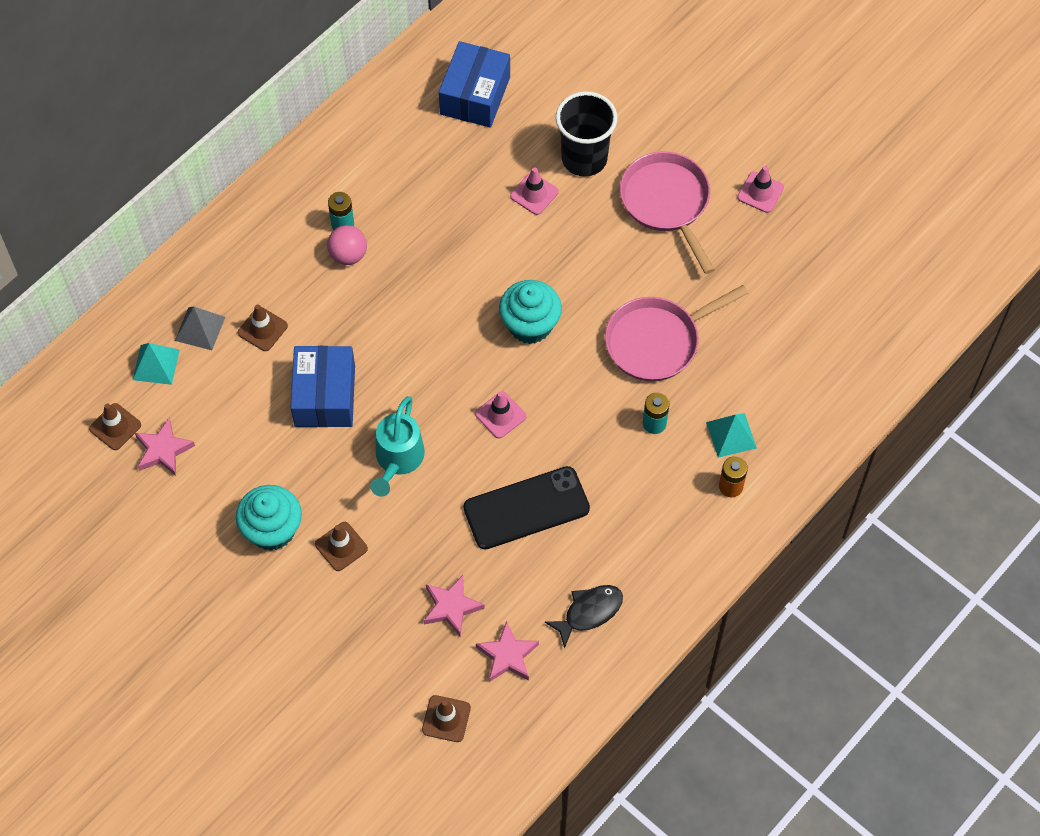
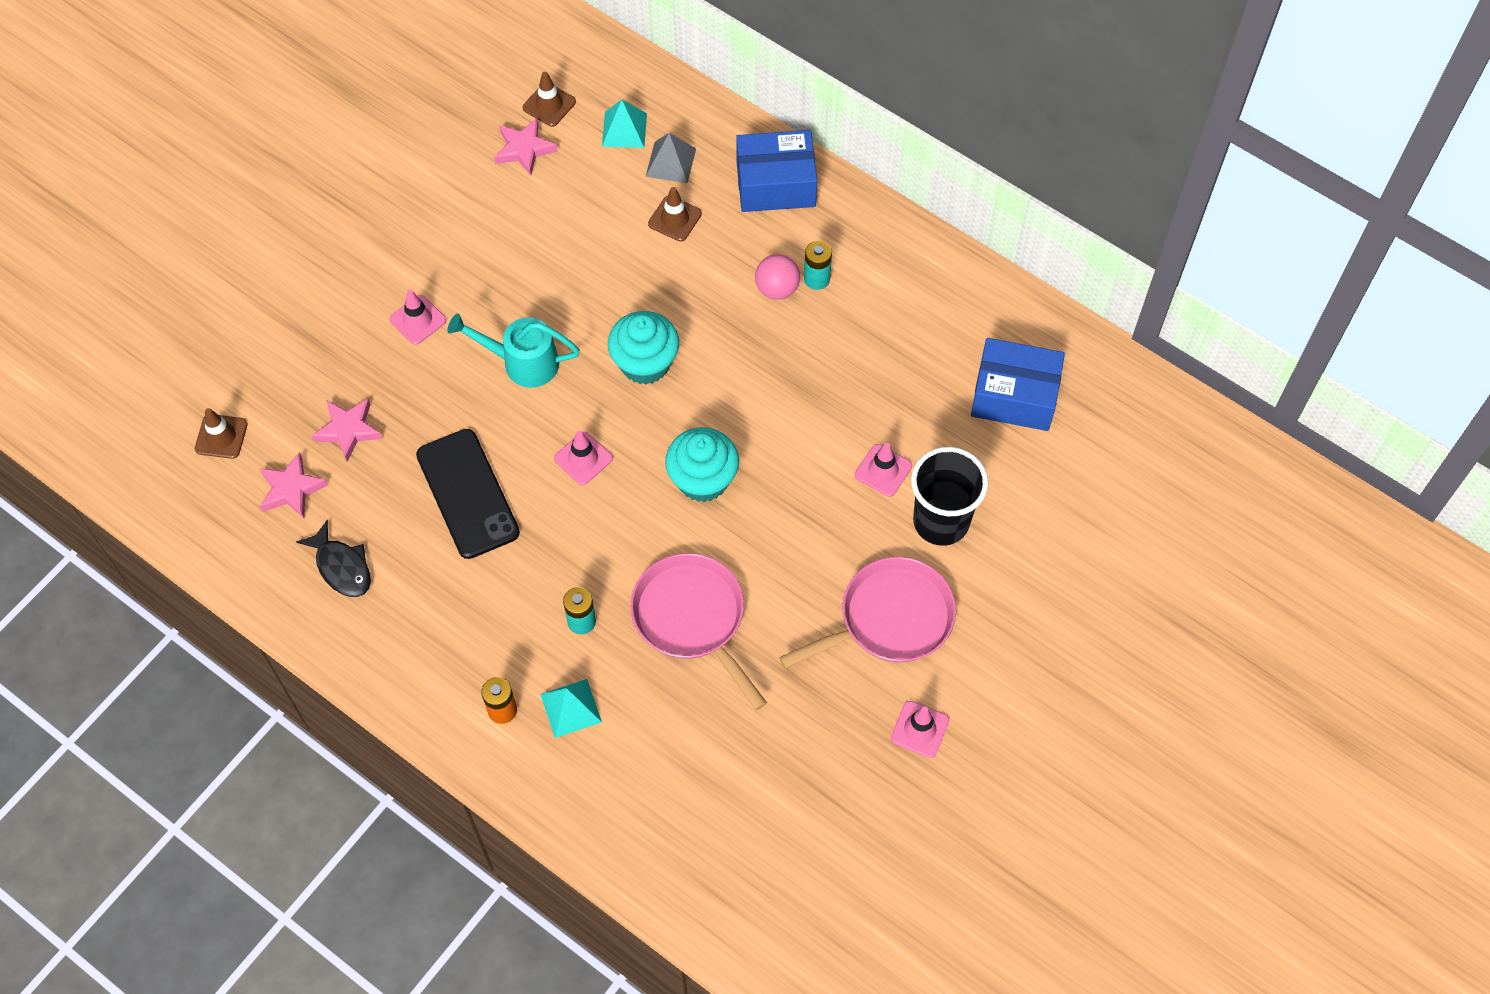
camera: 85 degrees right, 0 degrees up
turquoise cupcake [236,485,302,551] -> turquoise cupcake moved to [608,311,679,384]
blue box [290,346,355,427] -> blue box moved to [736,130,817,212]
brown traffic cone [315,522,368,571] -> pink traffic cone [389,290,446,345]

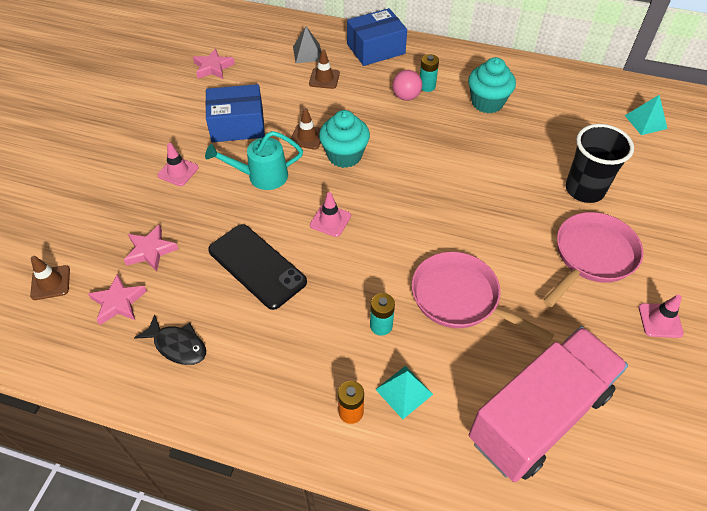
camera: 20 degrees left, 10 degrees down
brown traffic cone [523,72,576,127] -> brown traffic cone moved to [290,108,321,150]
turquoise pyramid [602,100,647,148] -> turquoise pyramid moved to [625,95,668,135]
turquoise cupcake [665,427,739,502] -> turquoise cupcake moved to [468,57,516,113]
pink traffic cone [855,443,912,497] -> none
blue box [971,338,1065,431] -> blue box moved to [205,84,265,142]
none -> pink truck [469,327,628,482]

